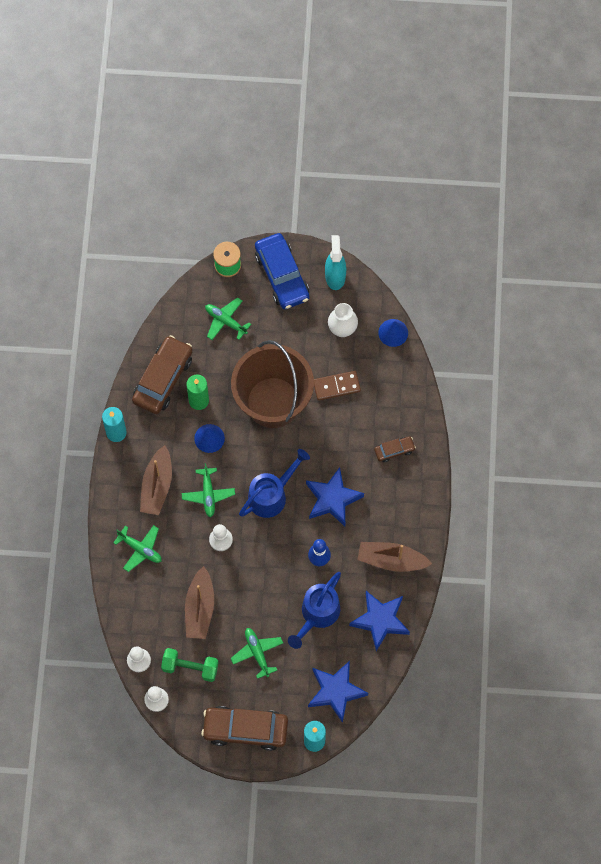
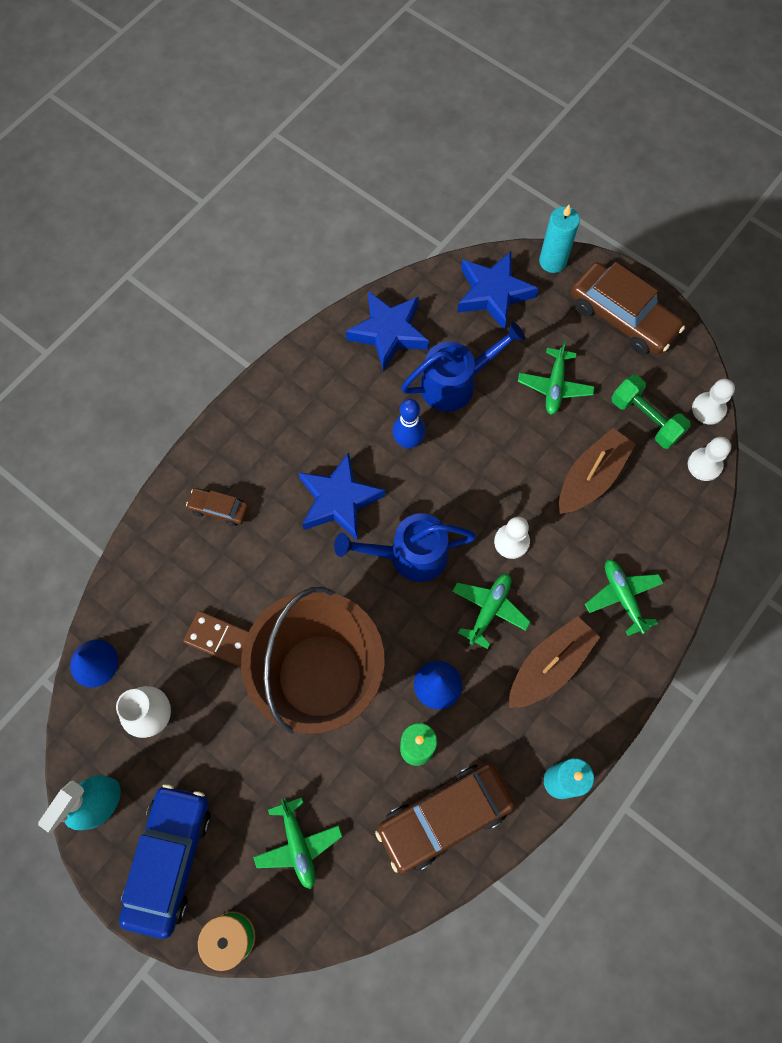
camera: 145 degrees left, 0 degrees up
brown boat [357,542,432,572] -> none

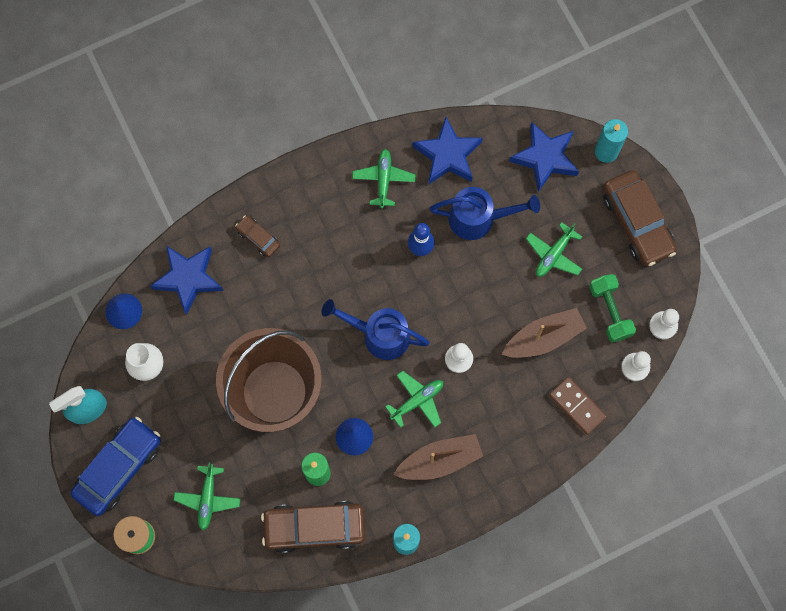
camera: 25 degrees right, 5 degrees up
brown domino [183,611,249,667] -> brown domino moved to [549,377,607,435]
blue star [299,452,385,540] -> blue star moved to [150,246,224,315]
green plane [585,559,664,636] -> green plane moved to [352,149,415,208]

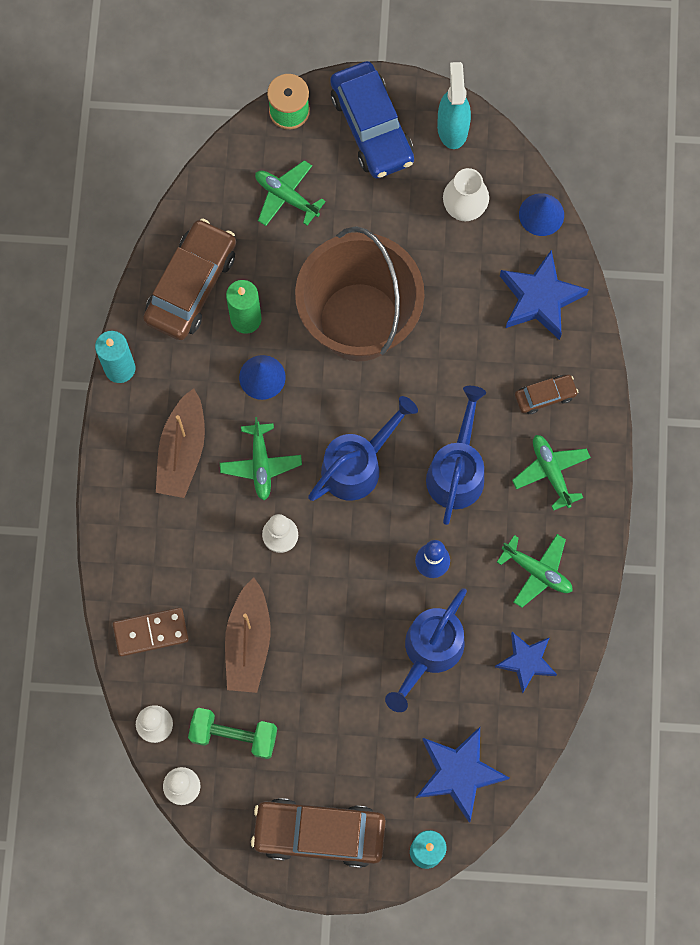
camera: 120 degrees right, 0 degrees up
blue star [413,117,483,184] -> blue star [495,632,557,694], size x0.66
green plane [526,222,582,277] -> green plane moved to [512,435,591,511]
none -> blue watering can [426,386,486,525]

